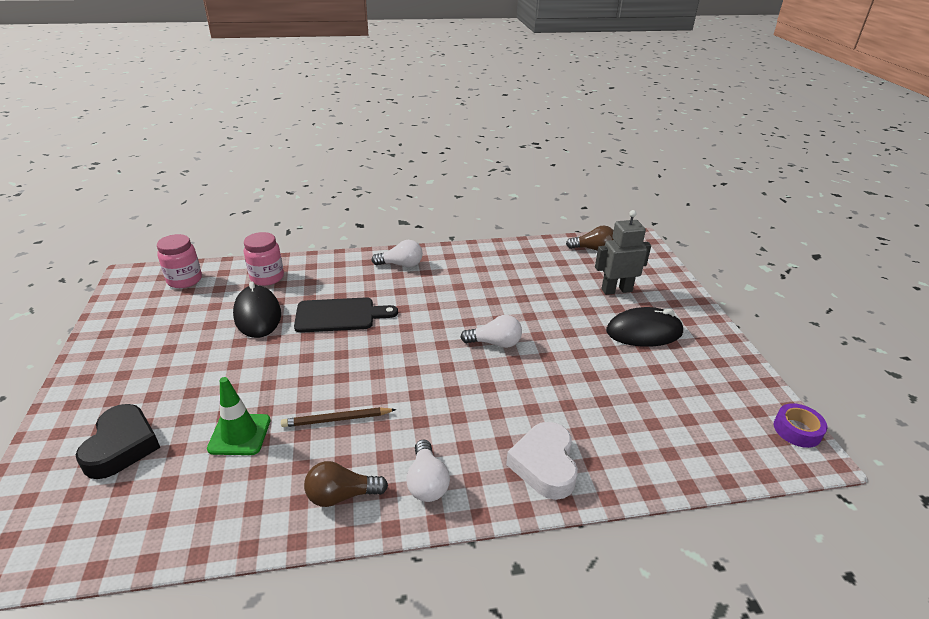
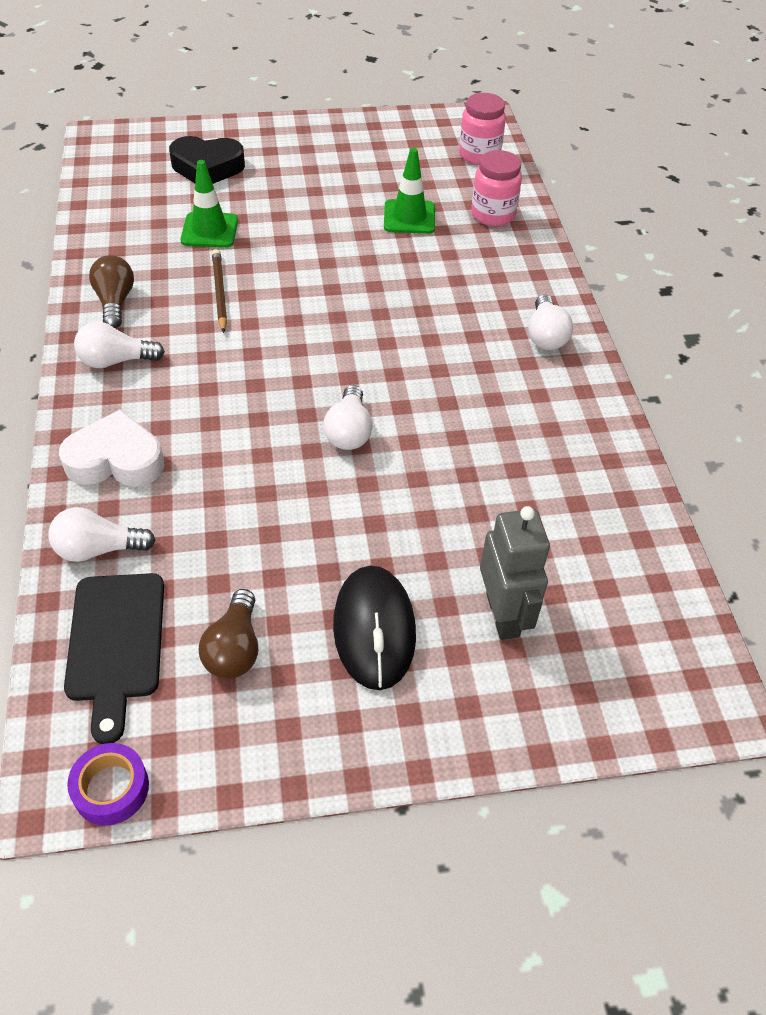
camera: 90 degrees right, 15 degrees up
black mouse [233,281,281,338] -> green traffic cone [384,148,435,234]
black cutting board [294,297,398,333] -> black cutting board moved to [64,573,164,744]
brown light bulb [566,226,613,251] -> brown light bulb moved to [199,589,258,679]
none -> white light bulb [48,507,156,562]

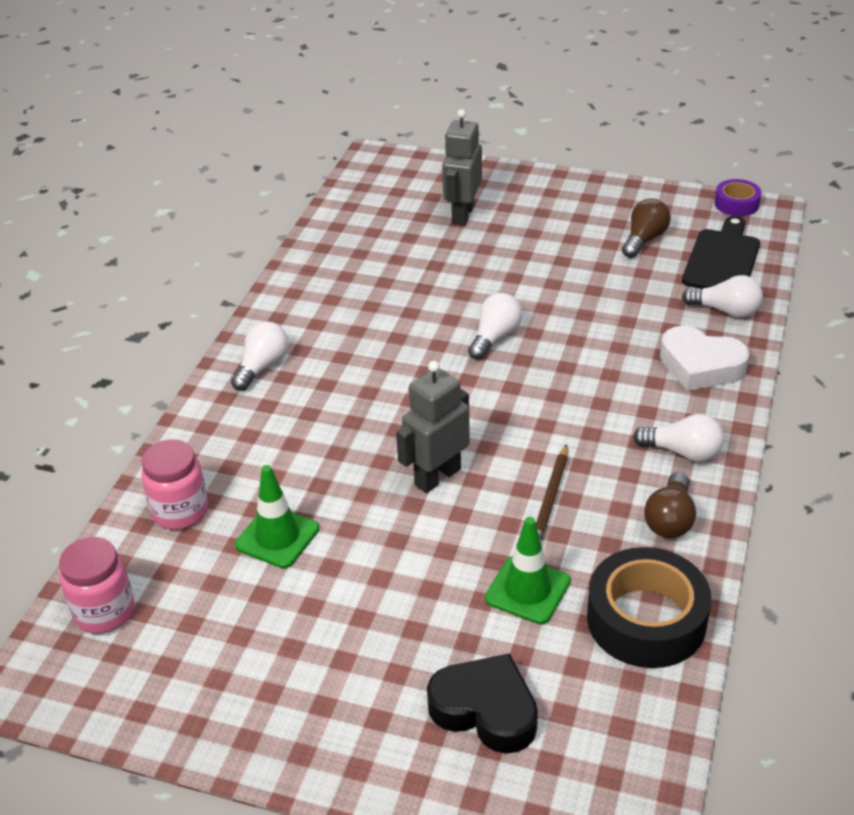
camera: 150 degrees left, 10 degrees down
black mouse [333,566,416,690] -> none
none -> grey robot [396,361,470,493]
none -> black tape [587,547,711,668]

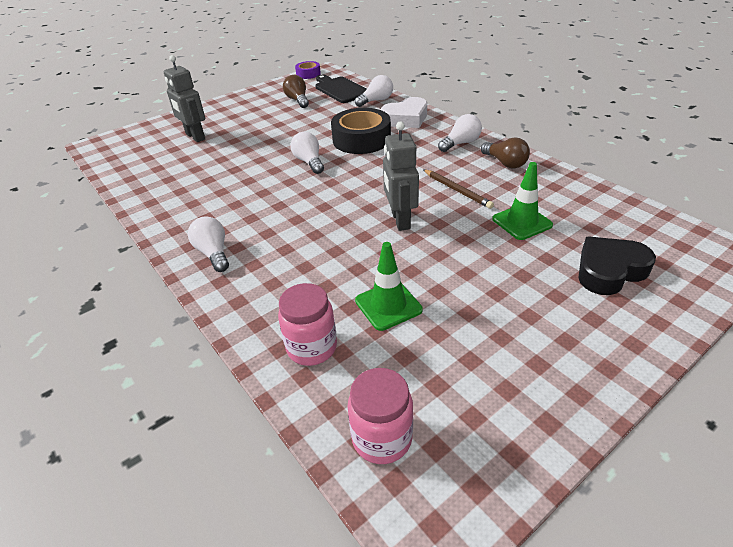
camera: 55 degrees left, 0 degrees up
black tape [587,547,711,668] -> black tape moved to [331,108,391,154]

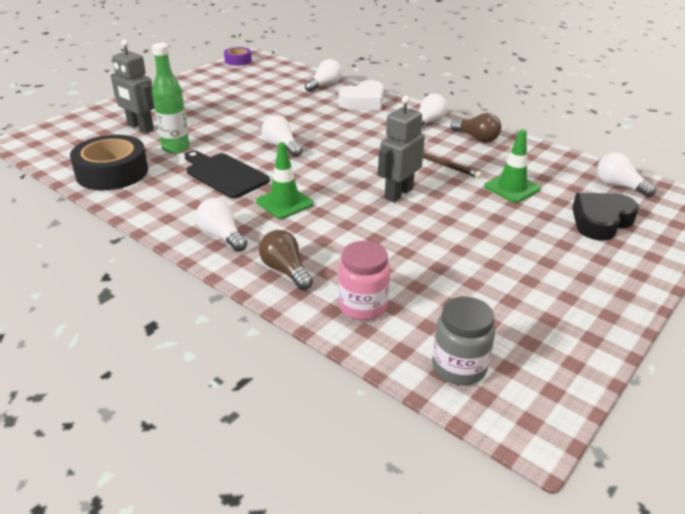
camera: 15 degrees left, 5 degrees down
brown light bulb [283,75,309,108] -> brown light bulb moved to [259,230,313,290]
black cutting board [315,75,367,103] -> black cutting board moved to [185,151,270,198]
black tape [331,108,391,154] -> black tape moved to [70,135,148,190]
pink jar [348,368,413,464] -> grey jar [432,297,495,385]
green traffic cone [355,242,423,331] -> green traffic cone moved to [256,142,314,219]
grey robot [383,121,419,231] -> grey robot turned 60 degrees clockwise [378,96,425,202]
none -> green bottle [152,43,190,154]
none -> white light bulb [597,152,656,197]

